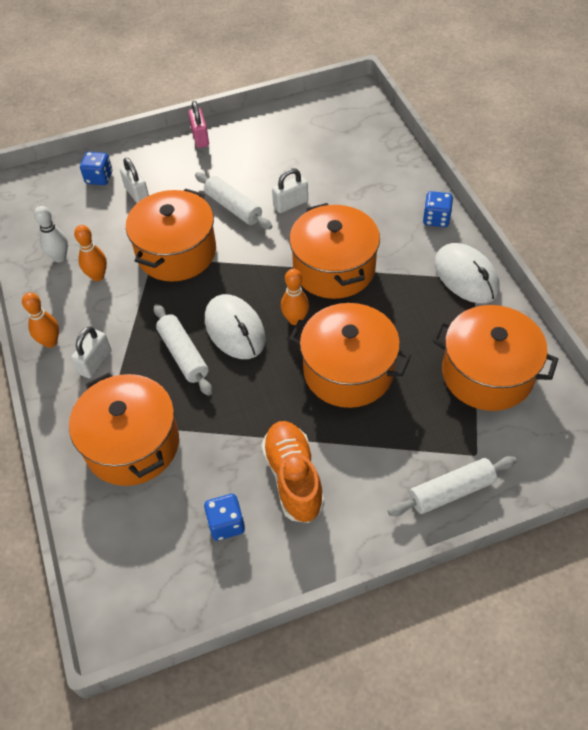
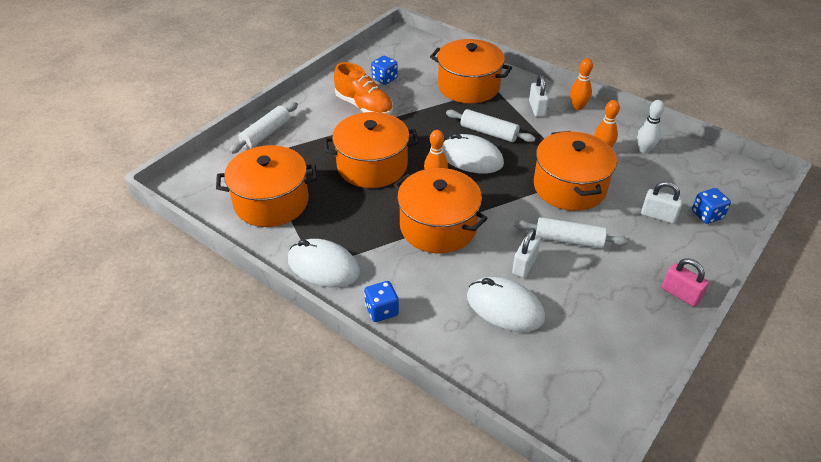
camera: 145 degrees right, 10 degrees down
none -> white mouse [467,277,545,332]

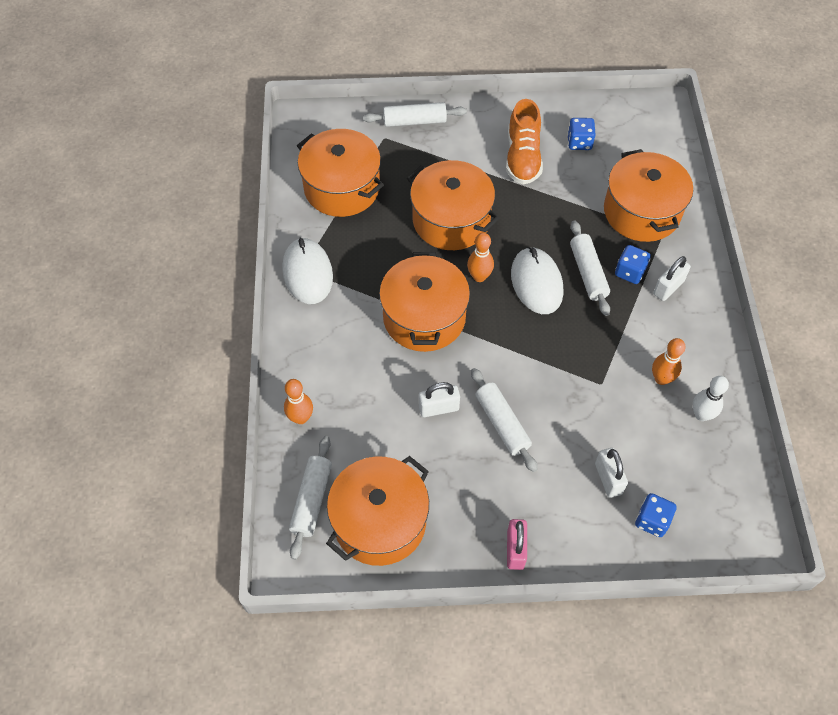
camera: 50 degrees right, 15 degrees up
blue dice [364,281,399,322] -> blue dice moved to [615,245,651,284]
white mouse [467,277,545,332] -> none
orange pot [534,131,617,211] -> orange pot moved to [326,456,429,566]
orange bowling pin [570,58,593,110] -> orange bowling pin moved to [284,379,313,424]
none -> white rolling pin [289,436,332,560]

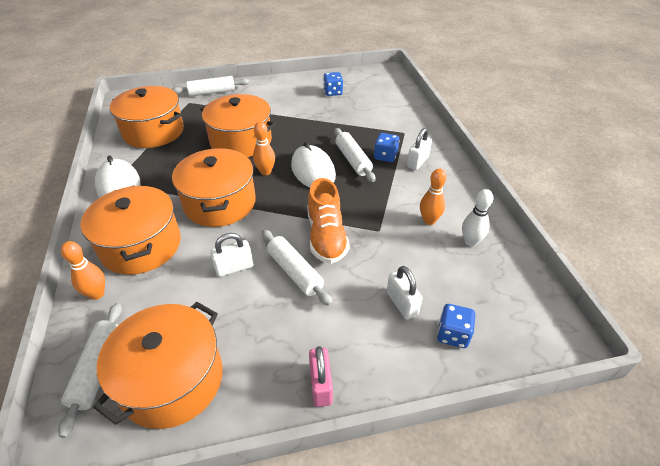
camera: 10 degrees left, 15 degrees down
orange shoe [506,99,543,185] -> orange shoe moved to [307,178,350,264]
orange pot [604,149,693,242] -> orange pot moved to [81,186,181,275]

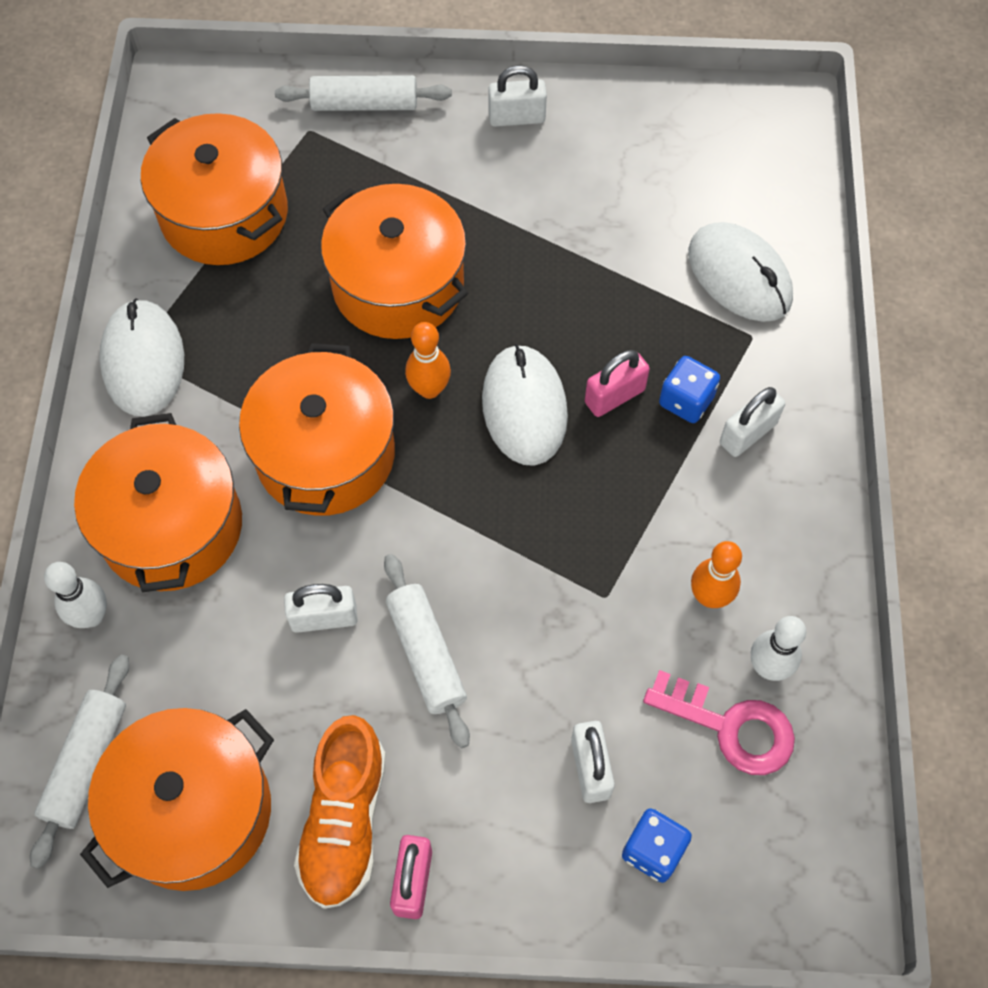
camera: 15 degrees right, 20 degrees up
orange bowling pin [61,241,105,300] -> white bowling pin [44,562,107,628]
orange shoe [307,178,350,264] -> orange shoe moved to [294,715,386,909]
blue dice [323,72,343,96] -> none
white rolling pin [334,128,375,182] -> pink padlock [585,350,650,417]
none -> white padlock [488,65,547,127]
none -> pink key [643,670,795,775]
none -> white mouse [688,222,793,322]

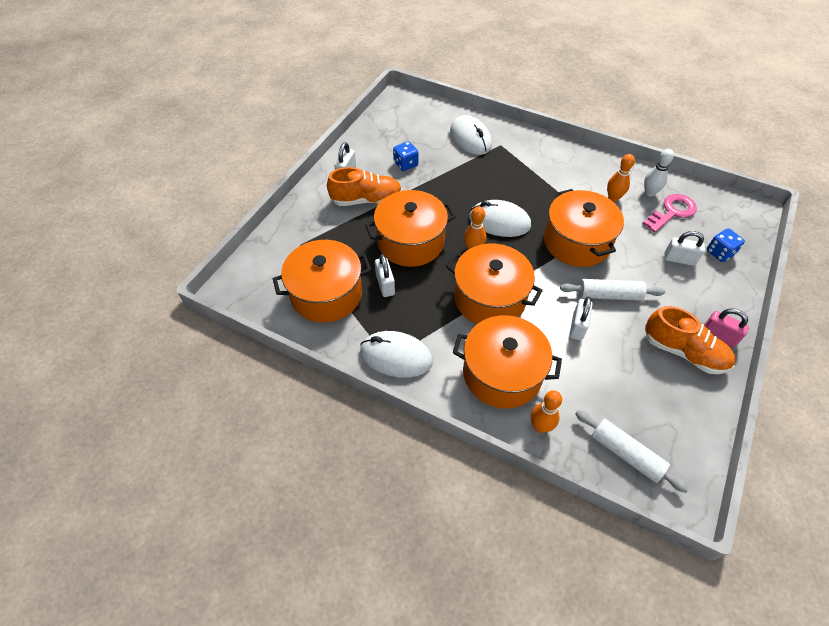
camera: 65 degrees left, 10 degrees down
white bowling pin [44,562,107,628] -> orange bowling pin [531,390,562,433]
orange pot [80,708,274,891] -> orange pot moved to [544,189,624,267]
white rolling pin [275,75,452,111] -> none
pink padlock [585,350,650,417] -> none
blue dice [659,356,720,423] -> blue dice moved to [393,141,418,171]
white mouse [688,222,793,322] -> white mouse turned 75 degrees clockwise [450,115,492,155]
white padlock [720,387,785,457] -> white padlock moved to [375,254,395,297]
none -> orange shoe [327,167,402,206]

